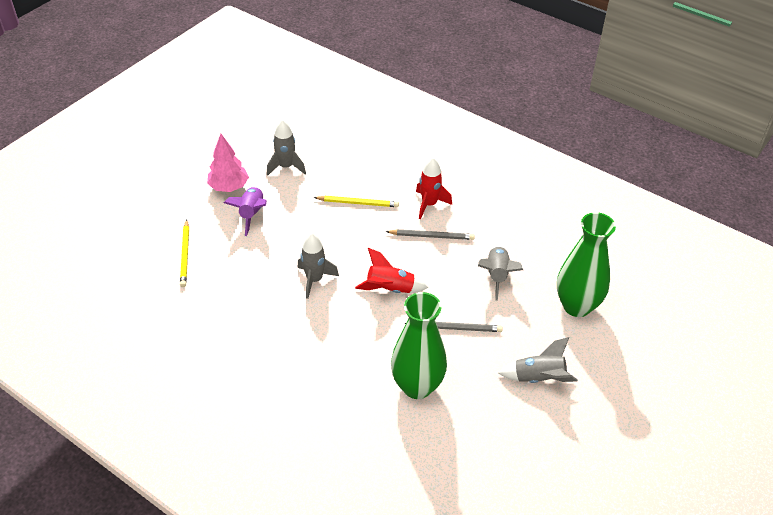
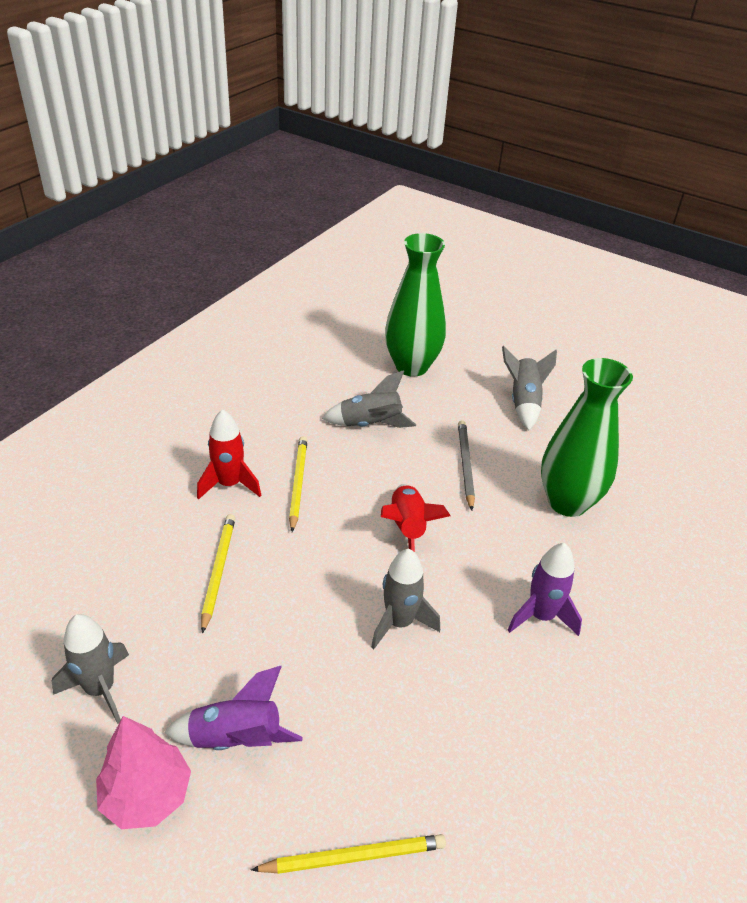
camera: 95 degrees left, 5 degrees down
grey pencil [385,229,475,240] -> yellow pencil [289,436,308,532]
none -> purple rocket [508,543,582,636]

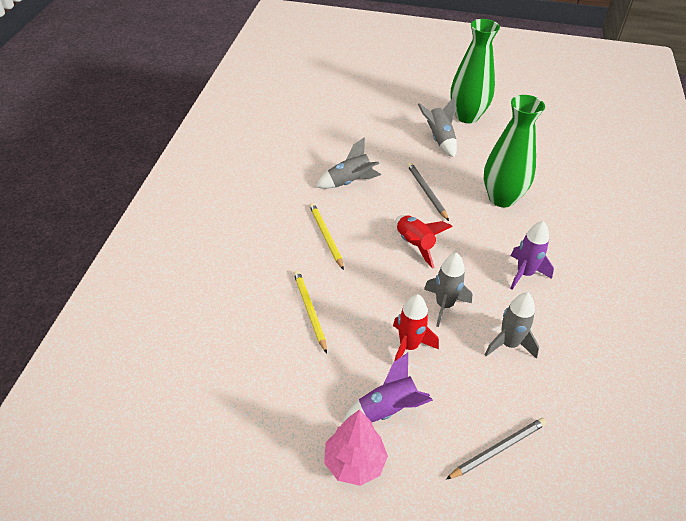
camera: 20 degrees left, 5 degrees up
grey rocket [52,614,129,724] -> grey rocket moved to [485,292,539,359]
red rocket [197,409,261,500] -> red rocket moved to [393,294,439,361]
yellow pencil [251,834,446,874] -> grey pencil [446,418,547,480]
green vase [385,233,446,376] -> green vase moved to [451,19,500,123]

